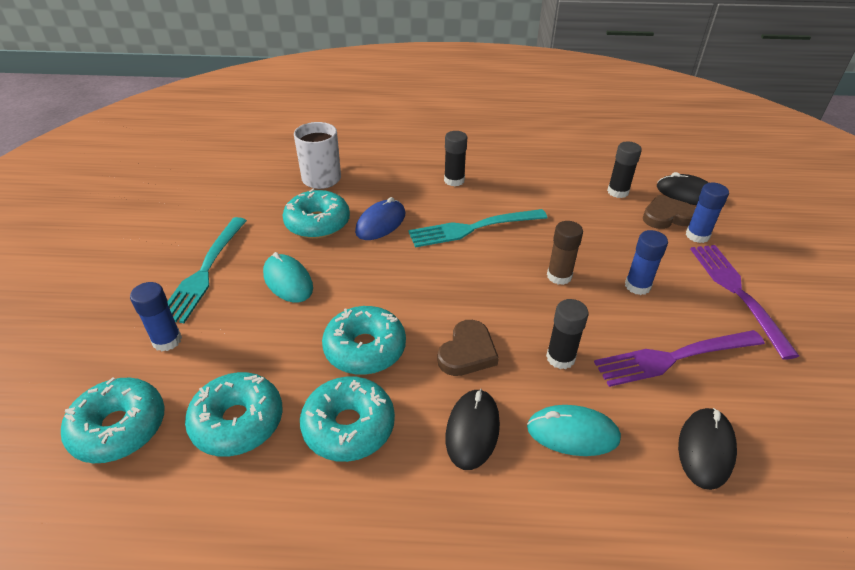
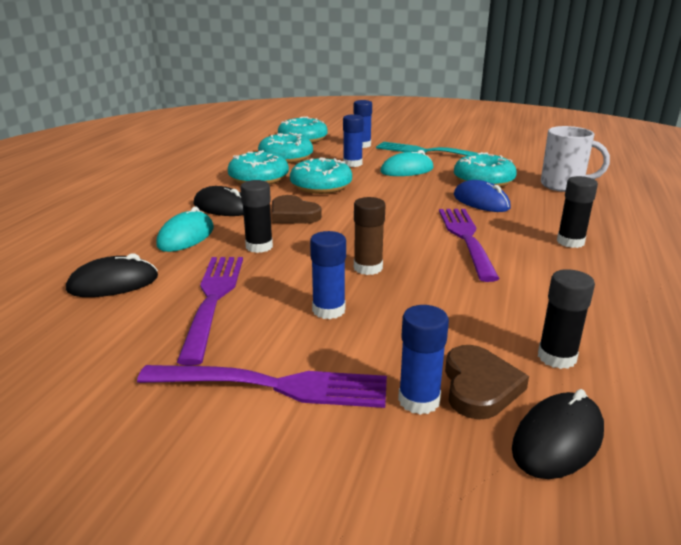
camera: 105 degrees right, 15 degrees down
turquoise fork [408,209,547,248] -> purple fork [439,209,500,282]
black mouse [678,408,737,490] -> black mouse turned 60 degrees counterclockwise [66,253,158,297]
none -> blue glue stick [343,114,364,167]

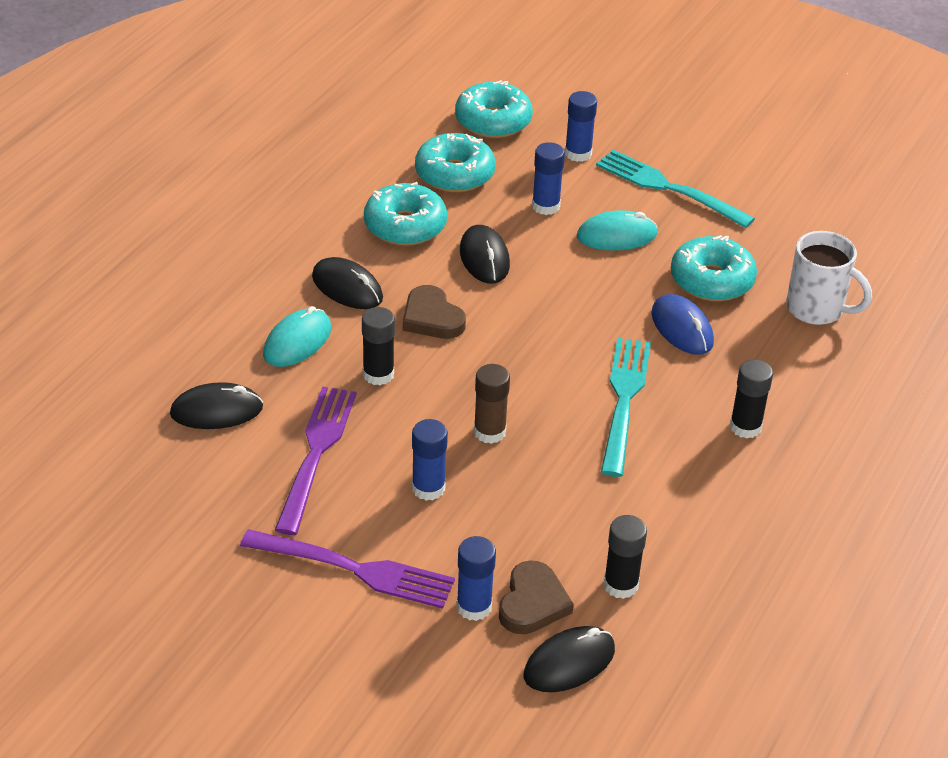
camera: 10 degrees right, 15 degrees up
turquoise donut [290,157,352,194] -> black mouse [460,225,510,284]
purple fork [439,209,500,282] -> turquoise fork [601,338,651,477]

